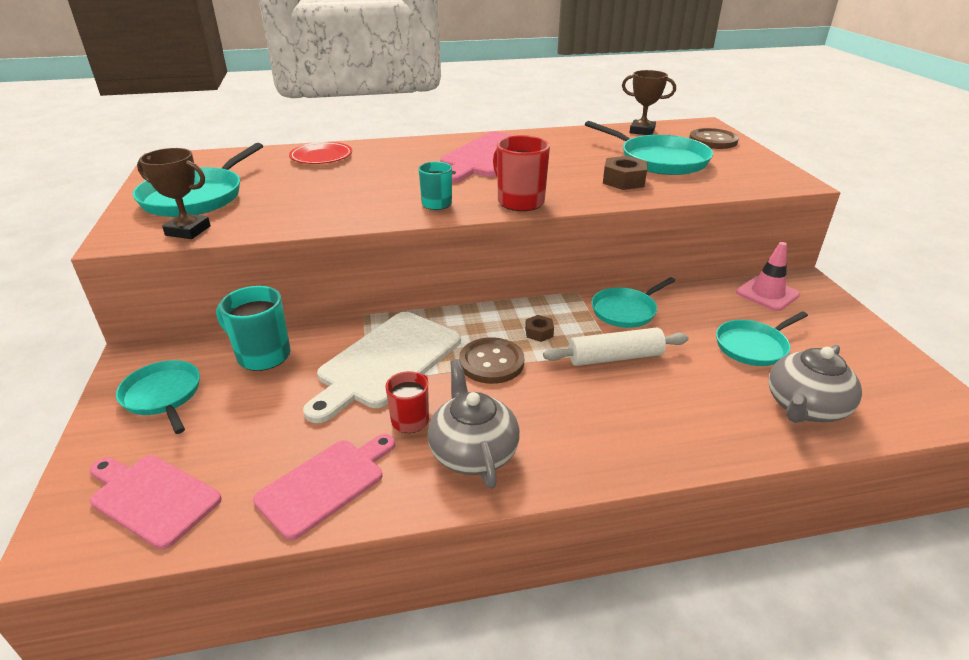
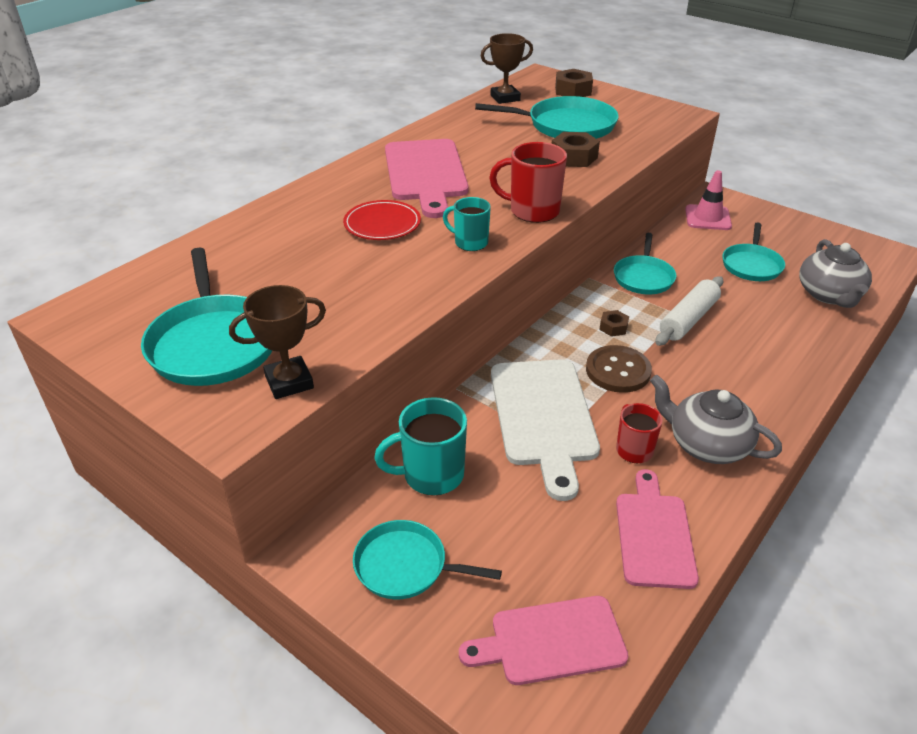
camera: 40 degrees left, 5 degrees up
red plate [289,142,352,164] -> red plate moved to [343,200,421,240]
brown button [689,128,739,149] -> brown nut [555,69,593,97]

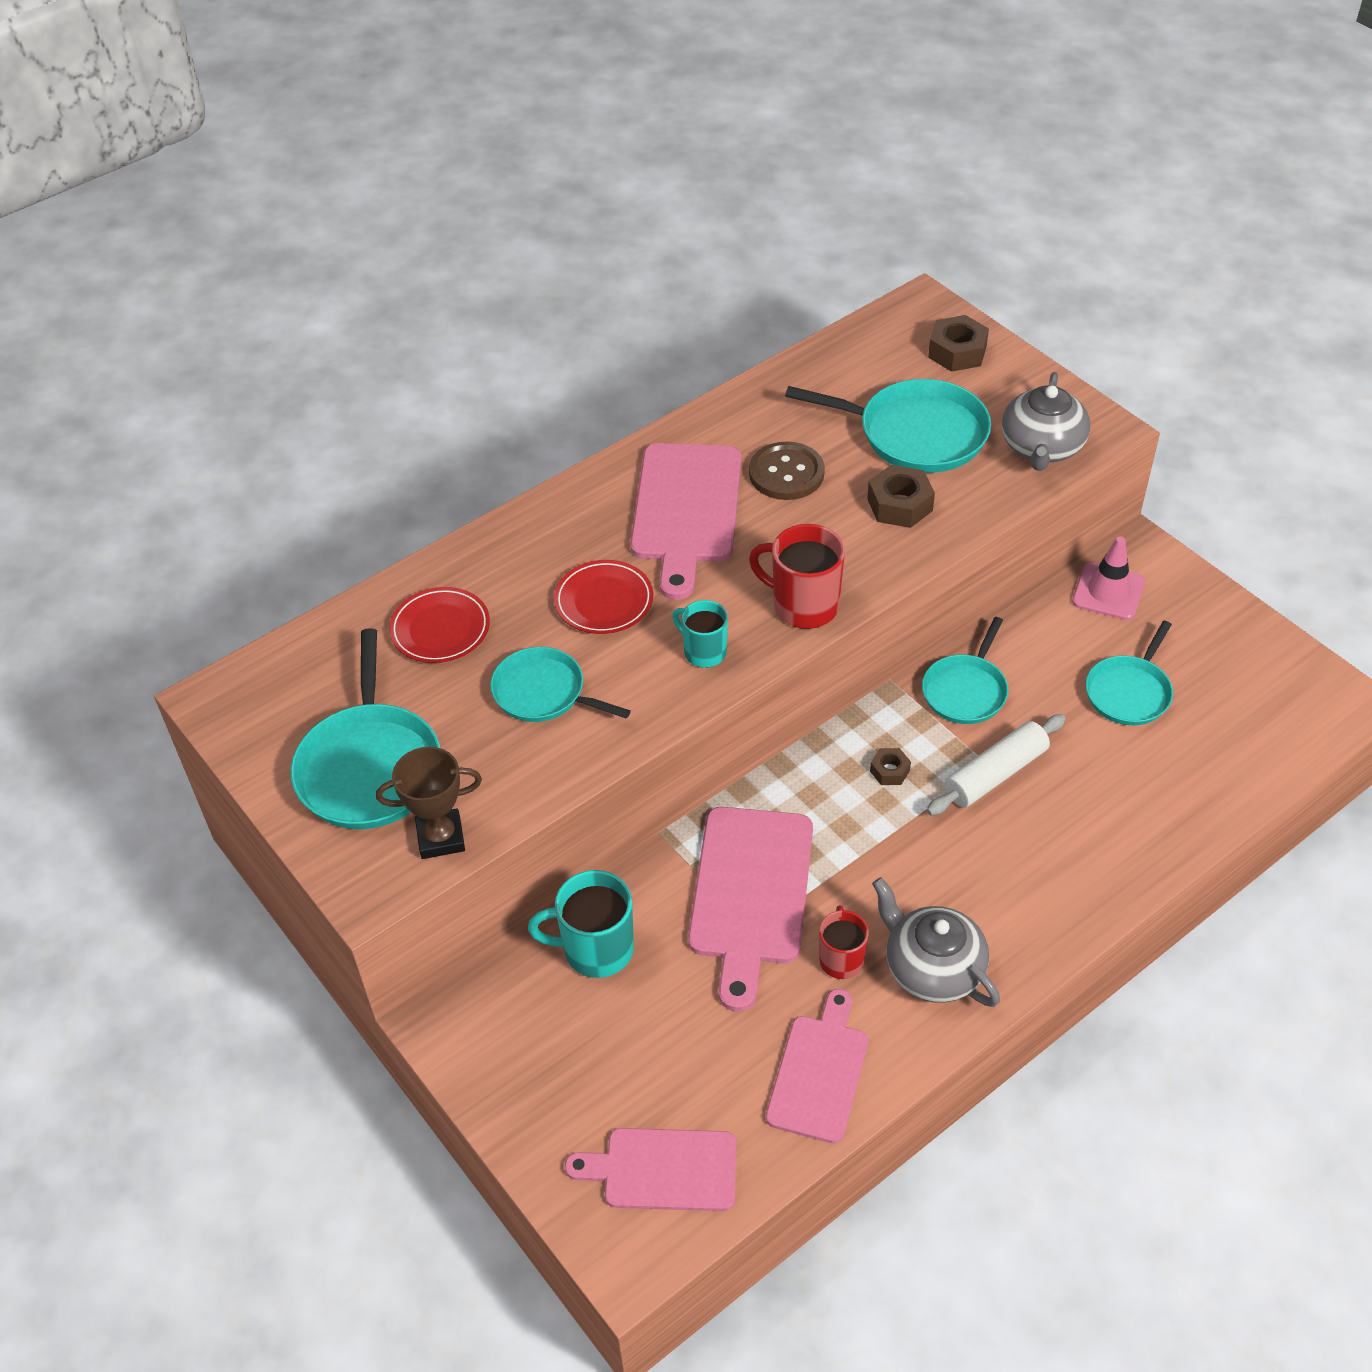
camera: 15 degrees right, 10 degrees up
turquoise pan [353,520,502,599] -> turquoise pan moved to [490,647,631,722]
brown trophy [481,33,533,104] -> none
white cutting board [491,359,600,501] -> pink cutting board [688,807,813,1012]
brown button [586,345,652,393] -> brown button moved to [749,441,825,500]
grey teapot [799,239,872,308] -> grey teapot moved to [1002,372,1090,471]
none -> red plate [389,587,490,663]

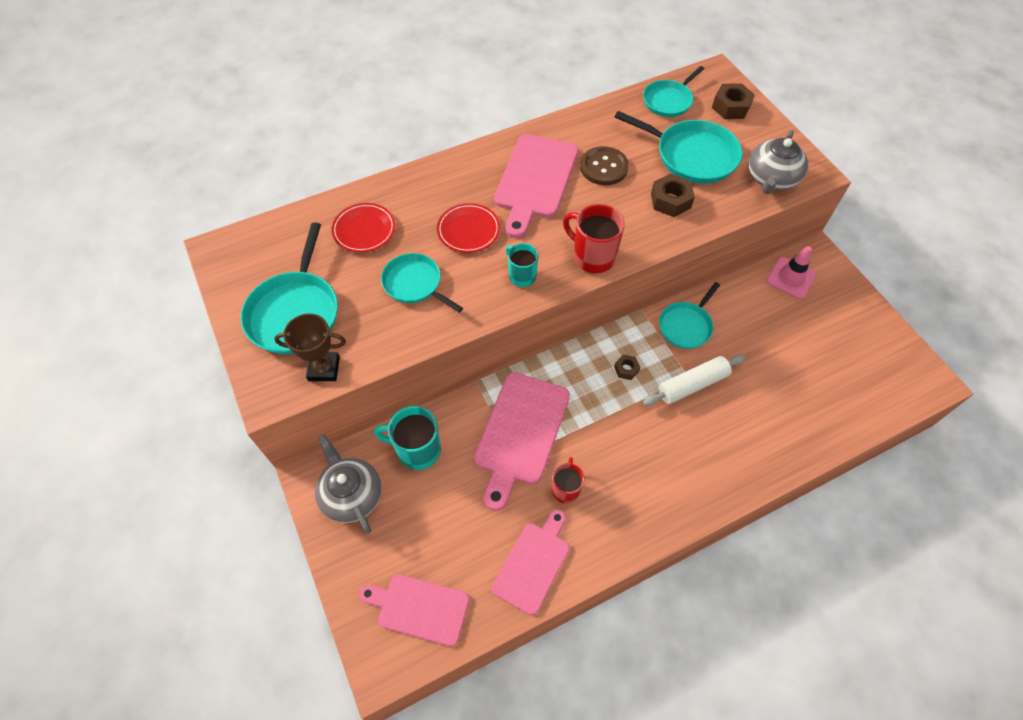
camera: 10 degrees right, 10 degrees up
grey teapot [872,877,1000,1007] -> grey teapot moved to [315,434,382,534]
turquoise pan [1086,621,1173,725] -> turquoise pan moved to [643,66,704,117]

